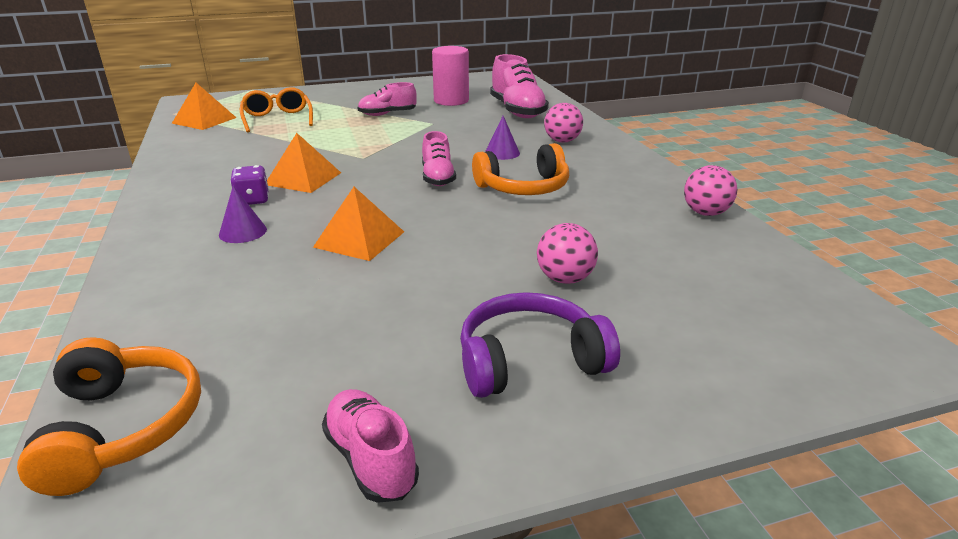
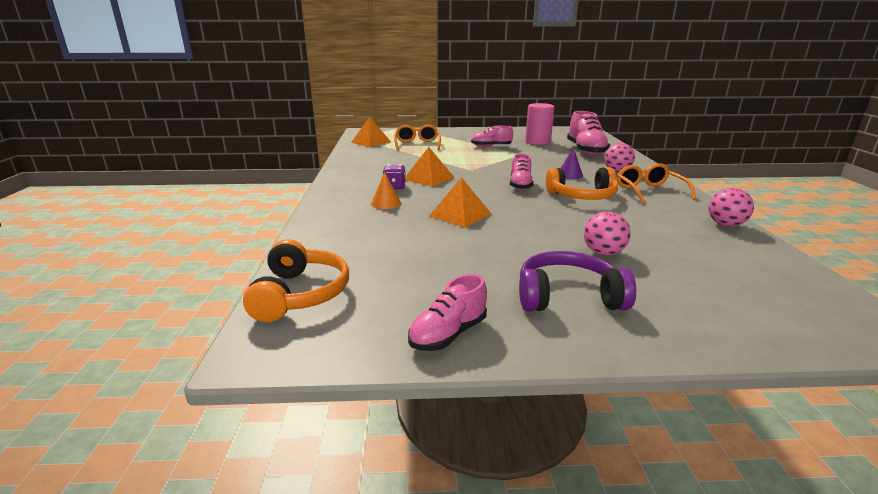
camera: 15 degrees right, 5 degrees down
purple cone [219,186,267,243] -> orange cone [371,172,401,209]
pink shoe [322,389,419,503] -> pink shoe turned 120 degrees counterclockwise [408,274,487,351]
none -> orange glasses [617,163,696,204]

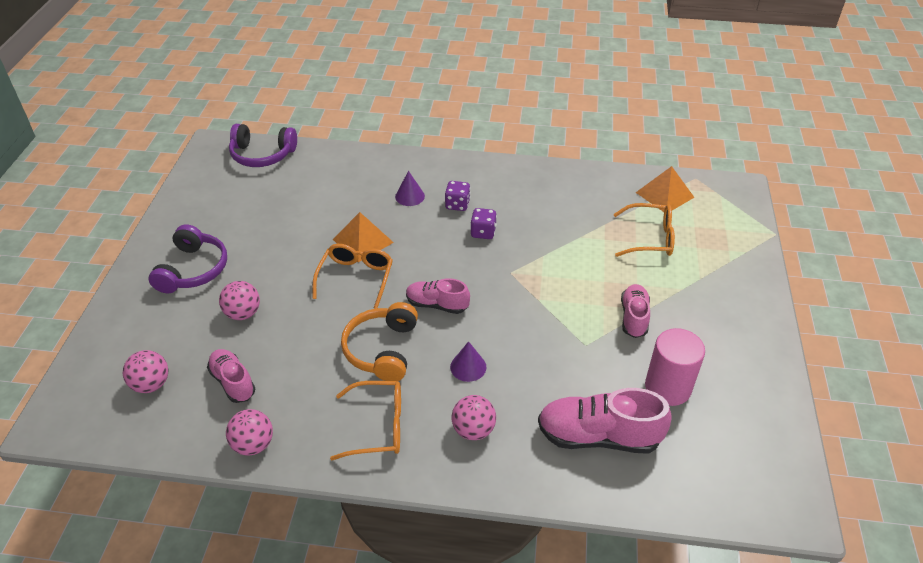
camera: 100 degrees right, 20 degrees up
orange headphones [243,239,349,322] -> purple headphones [229,124,297,167]
orange cone [371,172,401,209] -> purple cone [395,171,425,206]
orange pyramid [406,147,454,187] -> purple dice [470,208,497,239]
pink shoe [408,274,487,351] -> pink shoe moved to [207,349,255,403]
none -> pink ball [123,350,168,393]
none -> orange glasses [313,244,393,309]

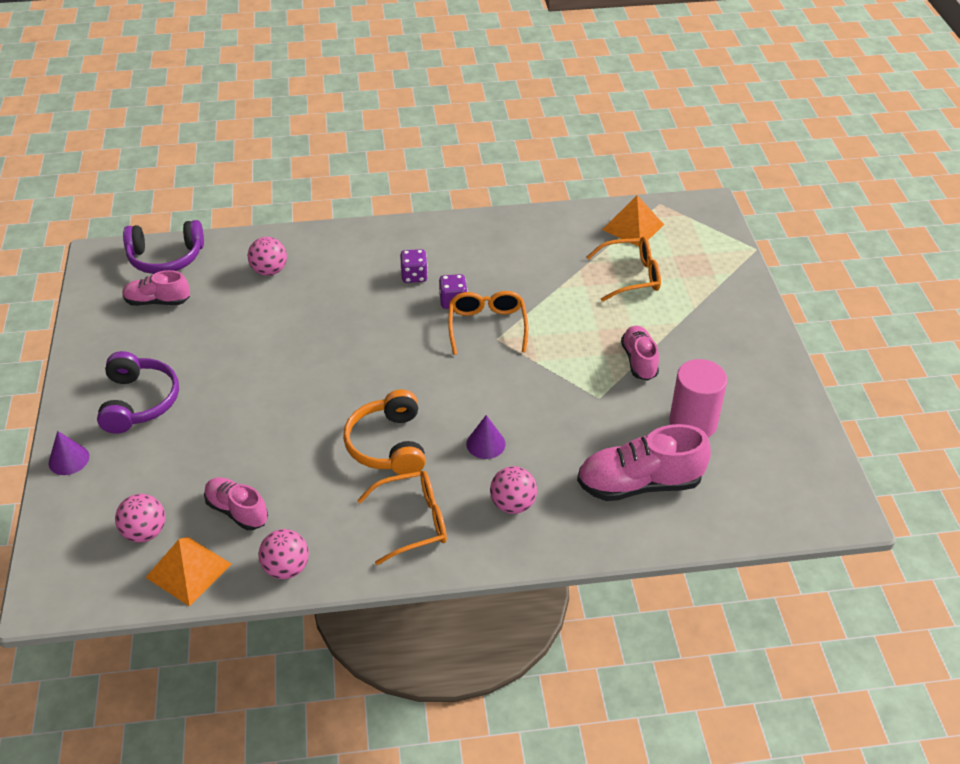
camera: 15 degrees left, 0 degrees up
pink ball [219,281,260,320] -> pink ball moved to [248,237,287,276]
orange glasses [313,244,393,309] -> orange glasses moved to [448,291,528,355]
orange pyramid [333,212,394,262] -> orange pyramid moved to [145,537,232,607]
purple cone [395,171,425,206] -> purple cone moved to [49,431,89,475]
pink shoe [406,278,470,314] -> pink shoe moved to [122,270,190,306]

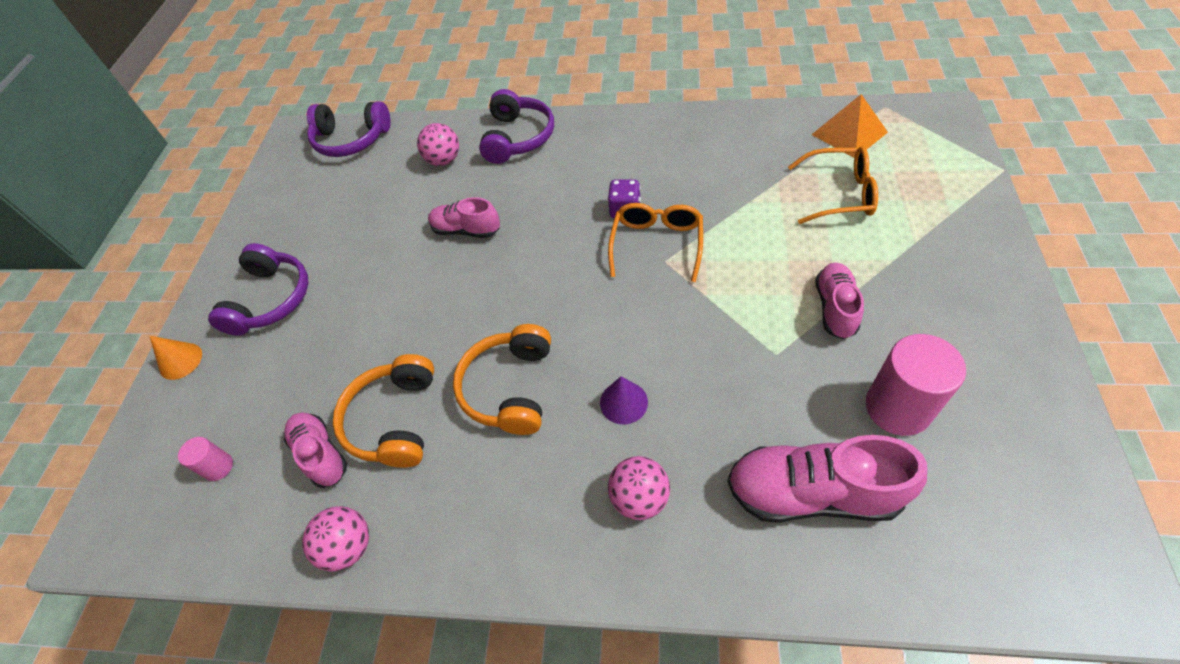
camera: 20 degrees right, 10 degrees up
purple cone [49,431,89,475] -> orange cone [150,336,202,380]
pink ball [115,494,165,542] -> pink cylinder [178,437,233,481]
pink shoe [122,270,190,306] -> pink shoe moved to [428,197,500,238]
orange pyramid [145,537,232,607] -> none
orange glasses [357,471,447,565] -> none
purple dice [400,249,428,283] -> none
none -> orange headphones [333,354,434,468]
none -> purple headphones [479,89,554,164]

